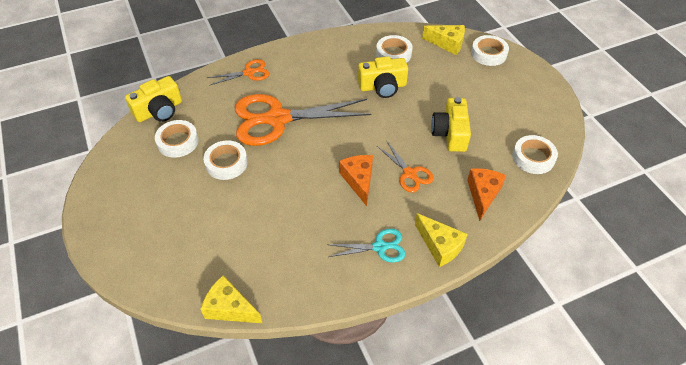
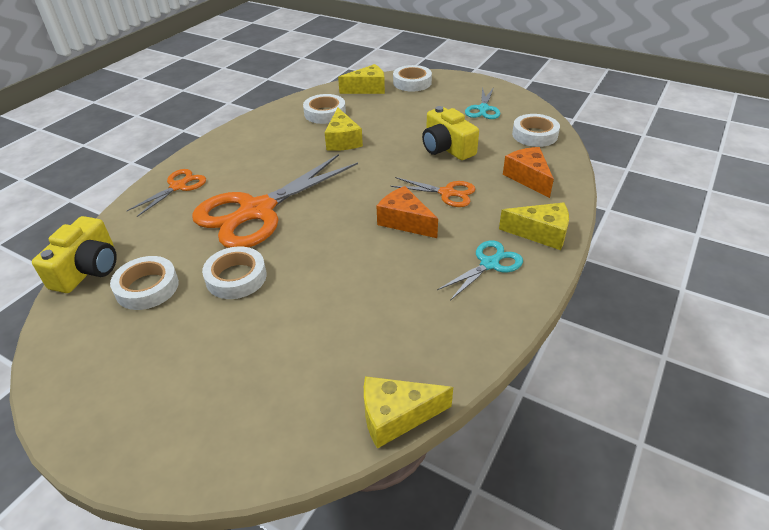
camera: 35 degrees left, 10 degrees down
yellow camera [358,56,408,98] -> yellow cheese [325,107,363,151]
none -> turquoise scissors [465,87,501,119]

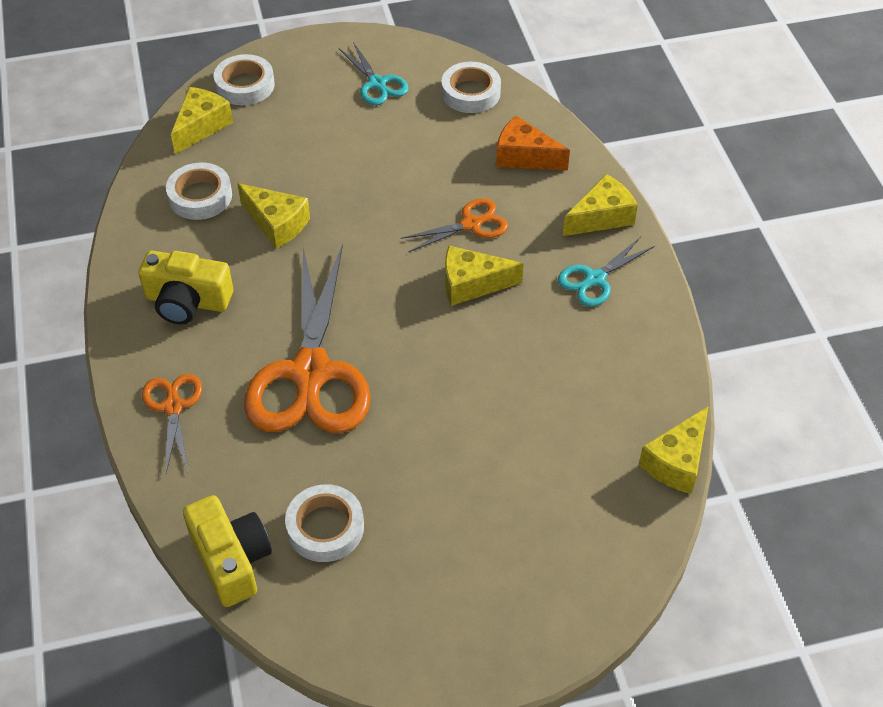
camera: 45 degrees left, 10 degrees up
white tape [202,246,267,299] -> none
orange cheese [377,186,438,238] -> yellow cheese [445,246,524,306]
yellow camera [422,106,479,160] -> yellow camera moved to [138,251,233,325]
turquoise scissors [437,240,523,301] -> turquoise scissors turned 135 degrees counterclockwise [558,237,655,307]

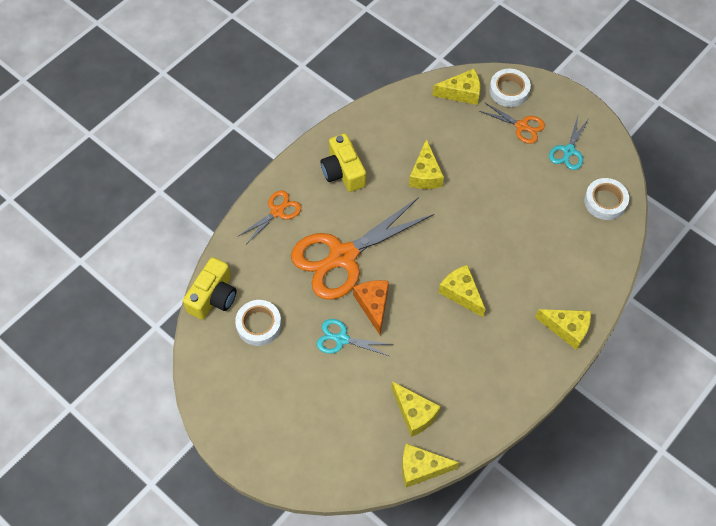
camera: 55 degrees right, 10 degrees up
white tape [166,162,232,220] -> none
orange scissors [401,198,508,252] -> orange scissors moved to [479,102,545,144]
orange cheese [496,116,570,170] -> orange cheese moved to [353,280,389,335]
turquoise scissors [558,237,655,307] -> turquoise scissors moved to [317,319,393,356]
none -> yellow cheese [391,381,441,437]

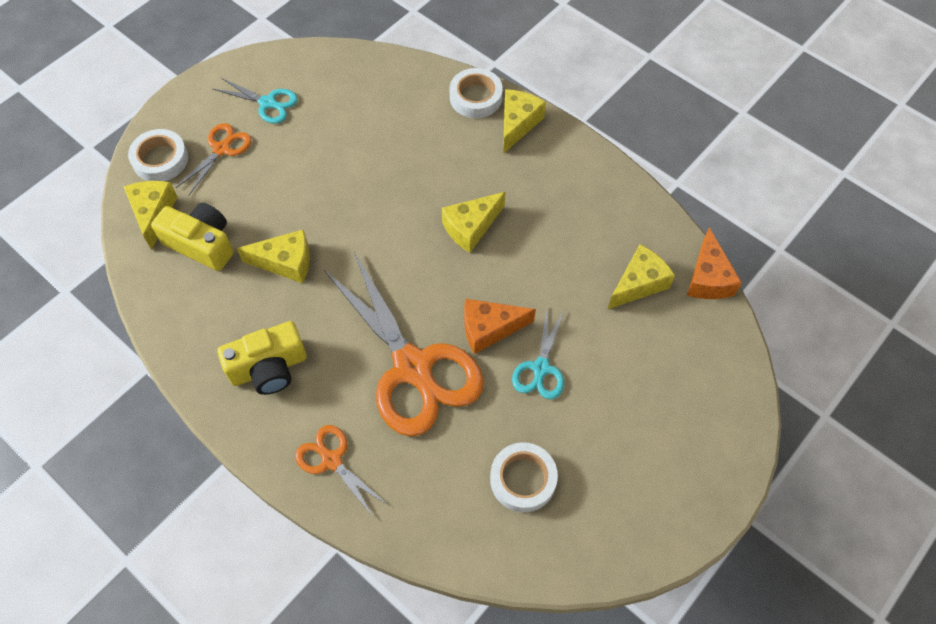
camera: 90 degrees left, 0 degrees up
yellow camera [183,257,236,320] -> yellow camera moved to [151,203,233,271]
yellow cheese [402,443,459,488] -> orange cheese [687,228,742,299]
white tape [584,178,629,220] -> white tape moved to [449,68,503,118]

